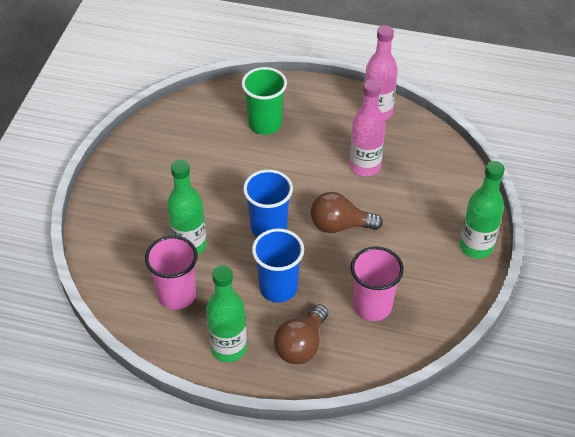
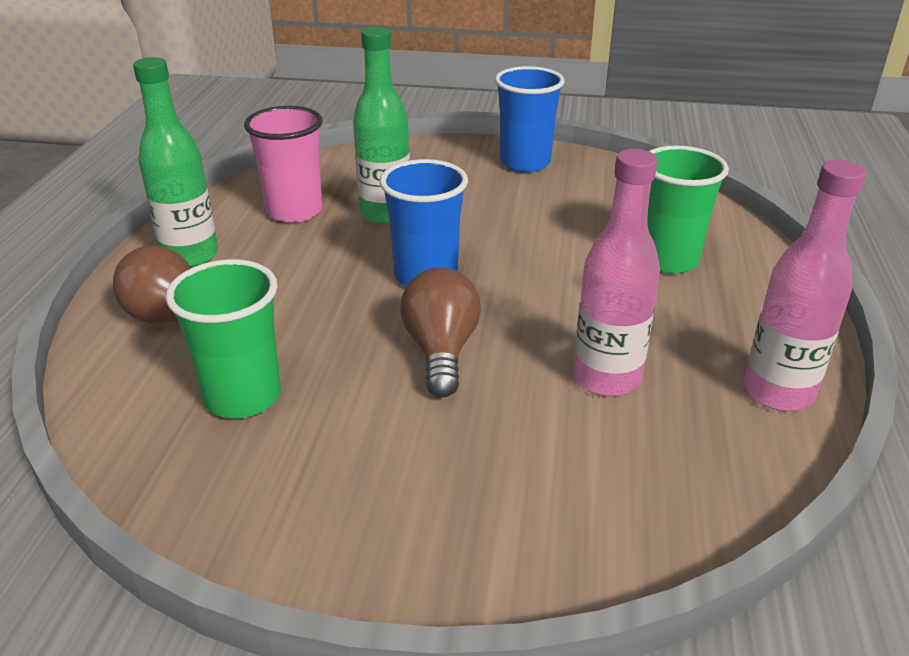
camera: 85 degrees right, 15 degrees down
blue cup [252,228,304,302] -> blue cup moved to [495,66,565,172]
pink cup [351,247,404,321] -> green cup [166,259,281,418]
green bottle [460,161,505,259] -> none

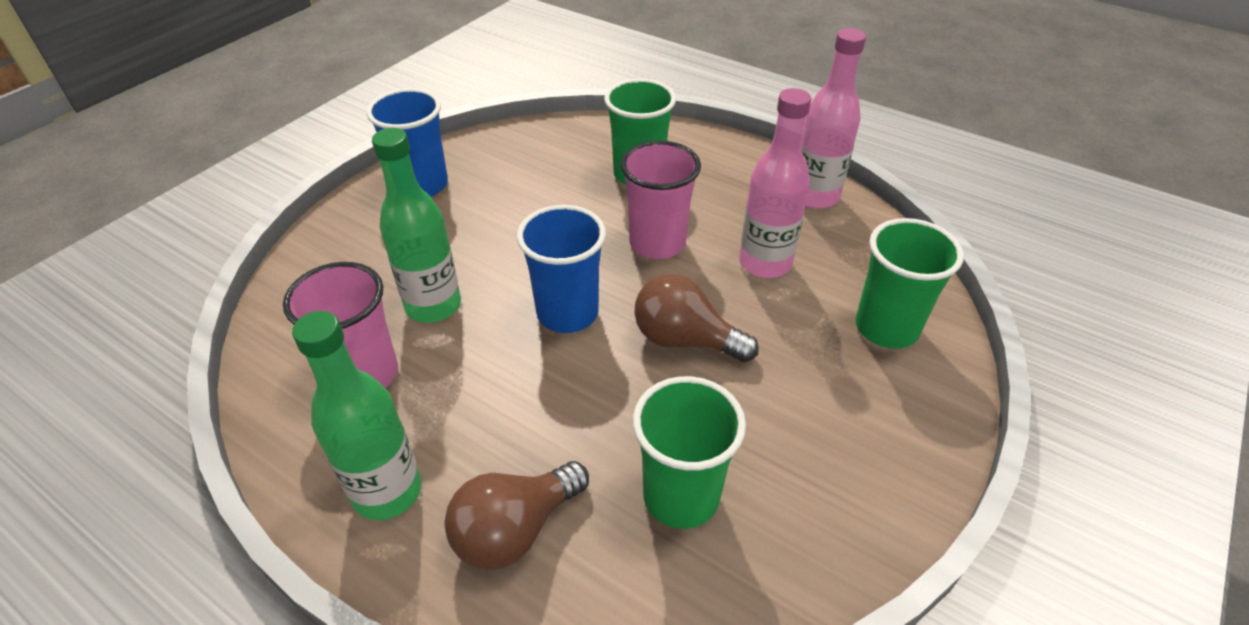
camera: 65 degrees left, 10 degrees up
none -> pink cup [621,140,701,259]
none -> green cup [855,218,964,349]

